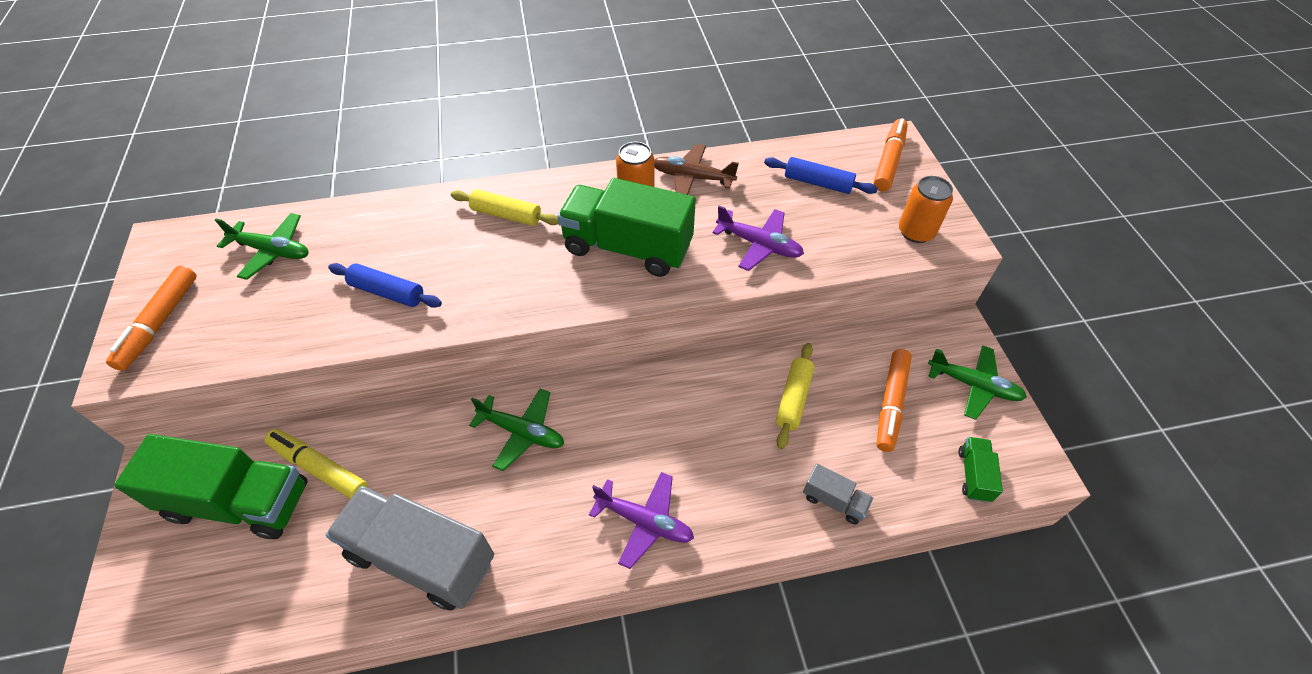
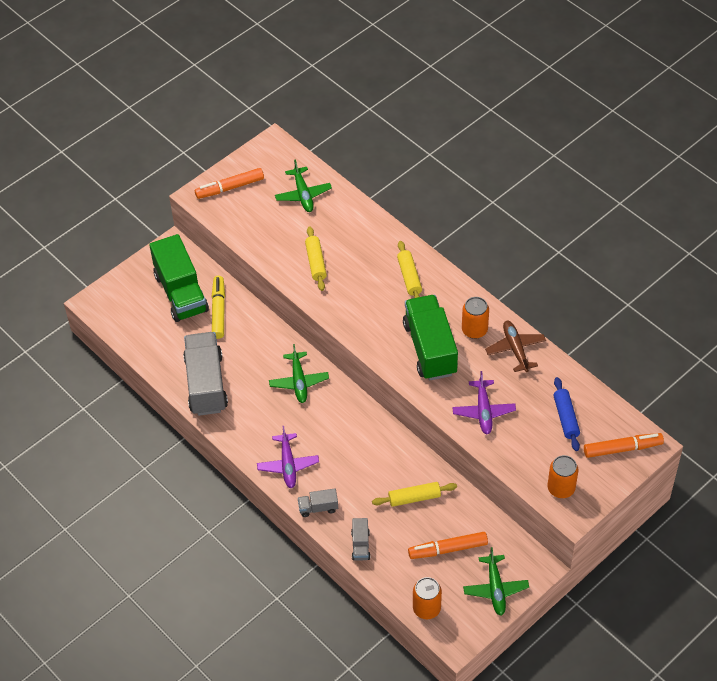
camera: 60 degrees right, 0 degrees up
blue rolling pin [328,263,442,308] -> yellow rolling pin [305,226,327,291]
green truck [958,437,1003,502] -> orange can [413,577,442,619]
none -> grey truck [298,488,338,517]

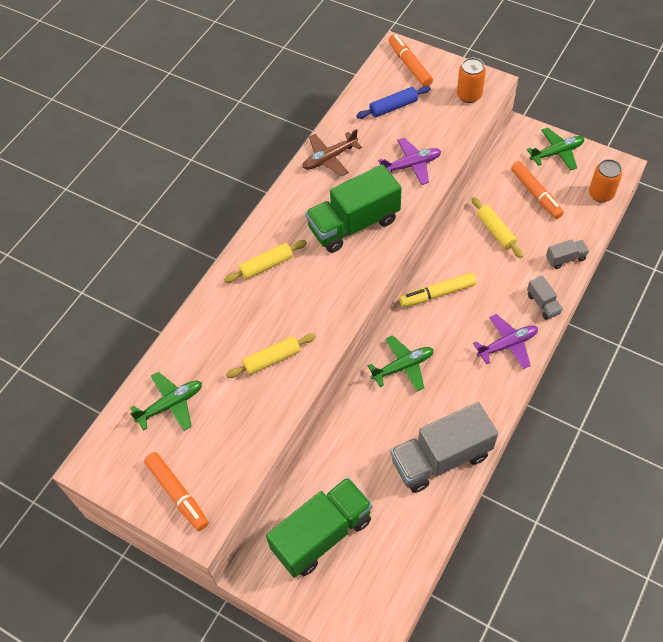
camera: 105 degrees left, 5 degrees up
yellow marker [212,276,225,339] -> yellow marker moved to [399,273,476,307]
orange can [462,297,489,339] -> none

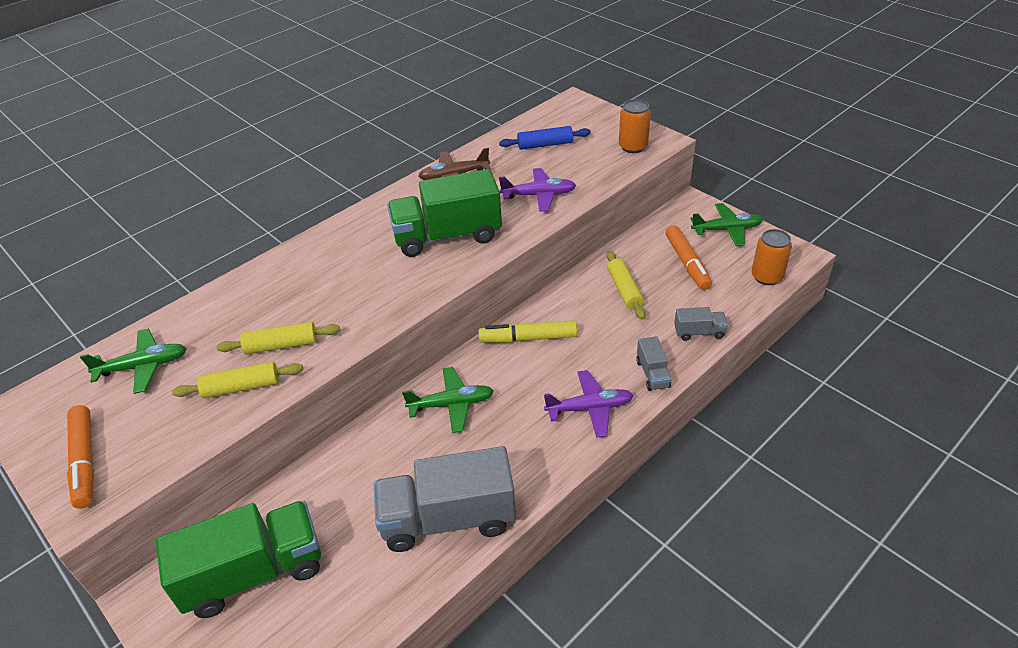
camera: 15 degrees right, 15 degrees down
yellow rolling pin [224,240,307,283] -> yellow rolling pin moved to [172,362,303,398]
orange marker [389,34,433,86] -> none

